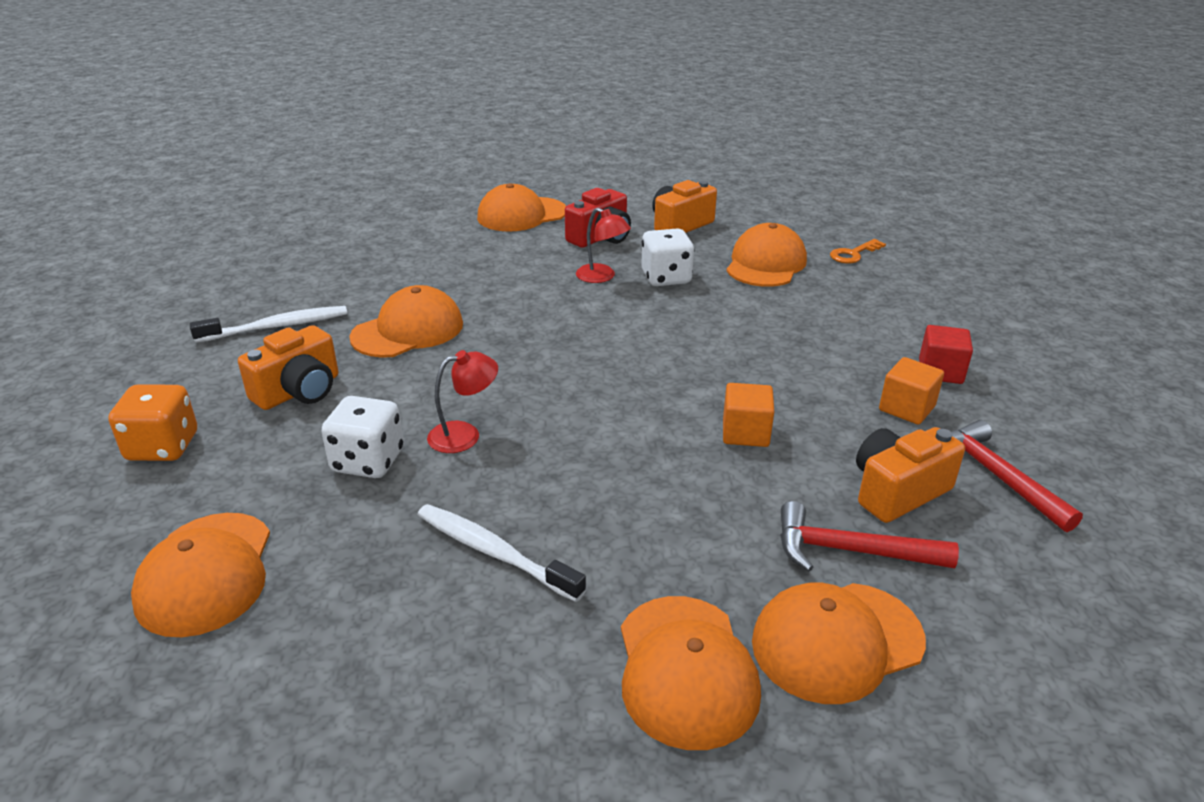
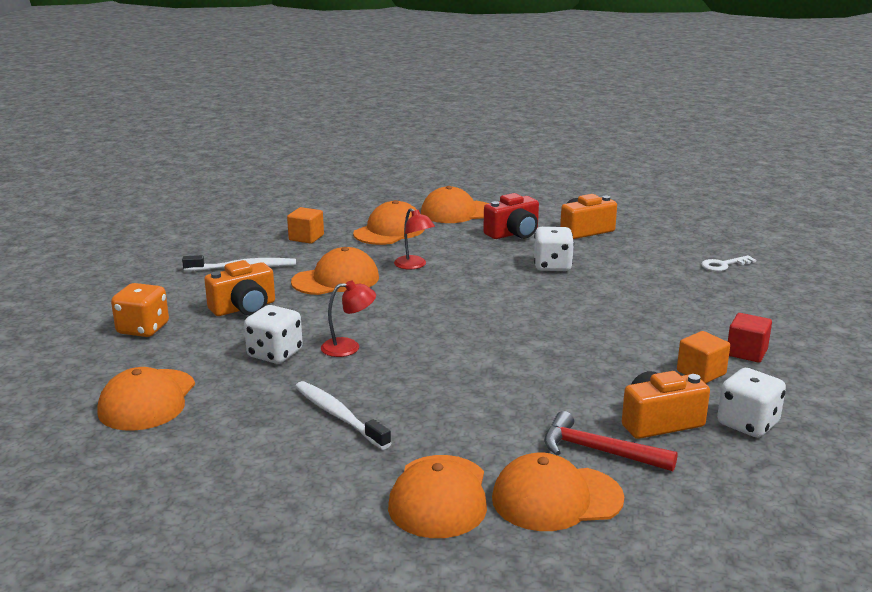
camera: 15 degrees right, 10 degrees down
red lamp [576,208,631,283] -> red lamp moved to [394,208,435,269]
orange cube [723,383,774,447] -> orange cube moved to [287,207,324,244]
orange cap [726,223,807,287] -> orange cap moved to [353,200,425,245]
orange key [830,239,886,264] -> white key [701,255,756,271]
red hammer [952,420,1083,532] -> white dice [717,368,786,437]

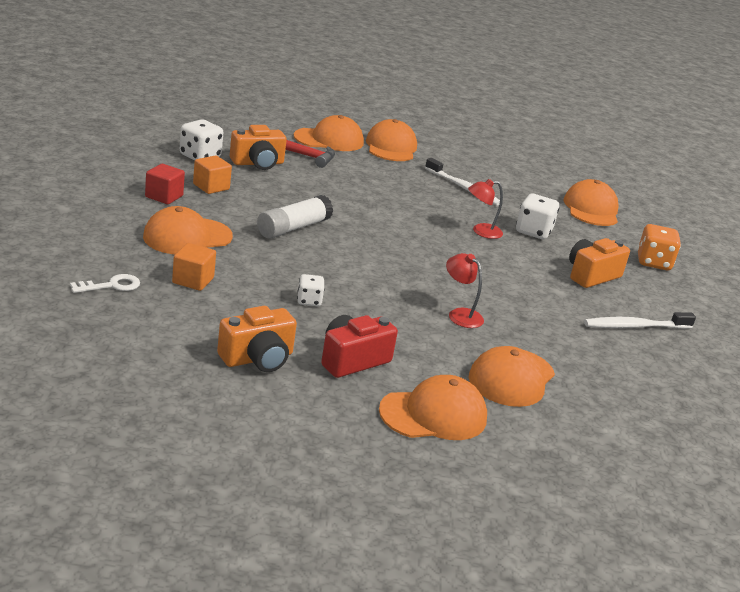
camera: 170 degrees right, 5 degrees up
orange cube [287,207,324,244] -> orange cube moved to [172,243,216,291]
orange cap [291,247,379,295] -> orange cap moved to [143,206,233,254]
white dice [534,227,574,271] -> white dice [297,274,325,306], size x0.60
none -> white glue stick [257,195,333,239]

